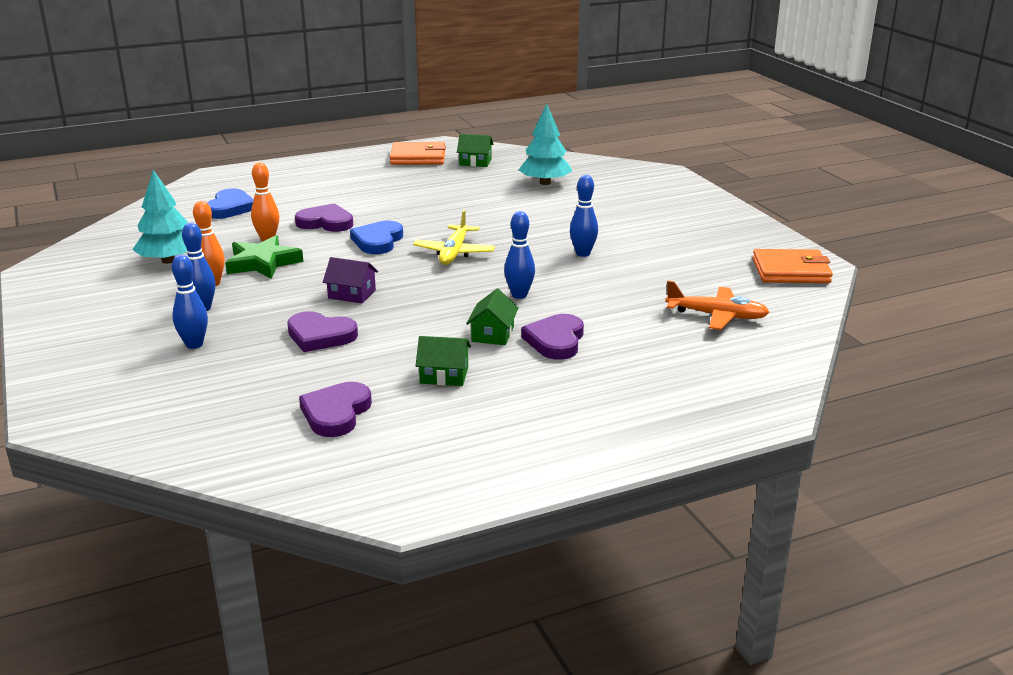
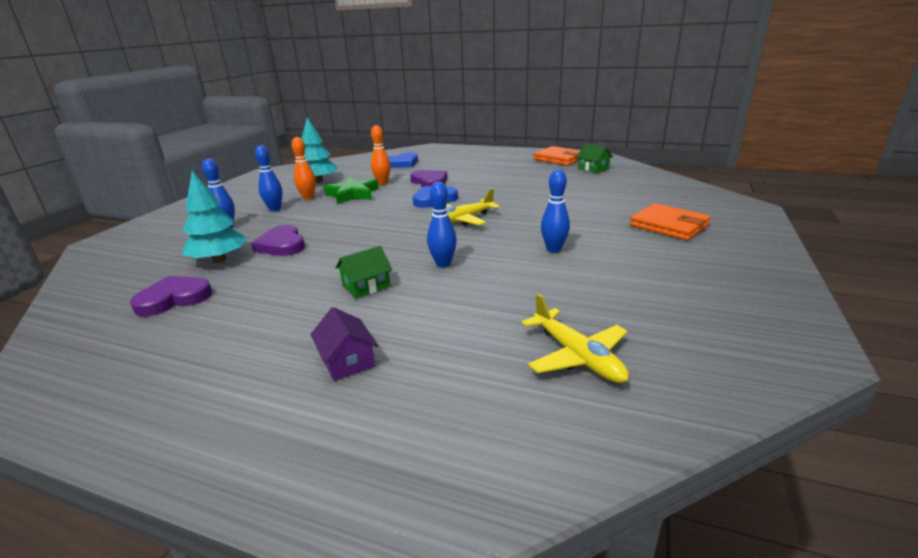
camera: 45 degrees right, 0 degrees up
purple house [323,257,378,304] -> purple house moved to [310,307,378,381]
green house [416,336,471,386] -> none
turquoise tree [519,104,572,185] -> turquoise tree moved to [182,171,248,262]
purple heart [521,314,584,360] -> none
orange plane [665,281,769,330] -> yellow plane [522,294,629,383]
orange wallet [753,249,833,283] -> orange wallet moved to [630,203,711,240]

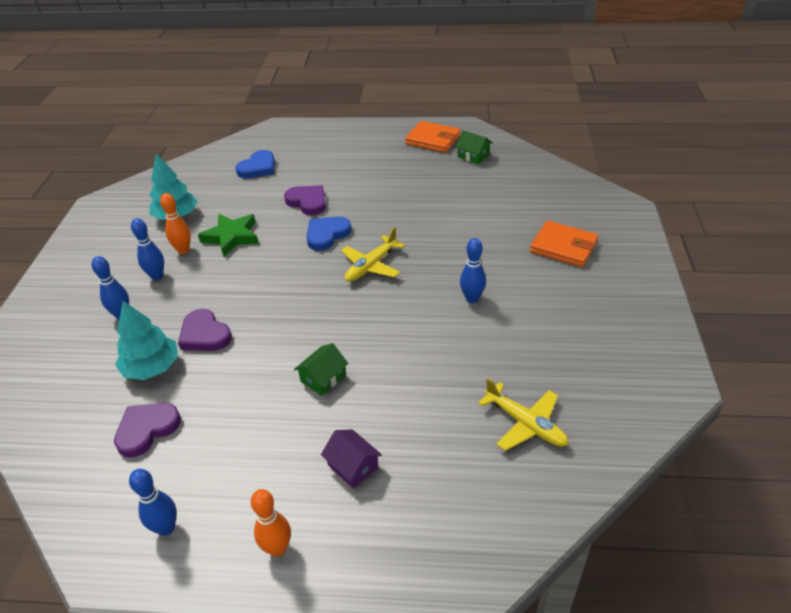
camera: 15 degrees left, 15 degrees up
orange bowling pin [371,125,391,185] -> orange bowling pin moved to [251,489,291,557]
blue bowling pin [427,182,457,268] -> blue bowling pin moved to [129,469,177,536]

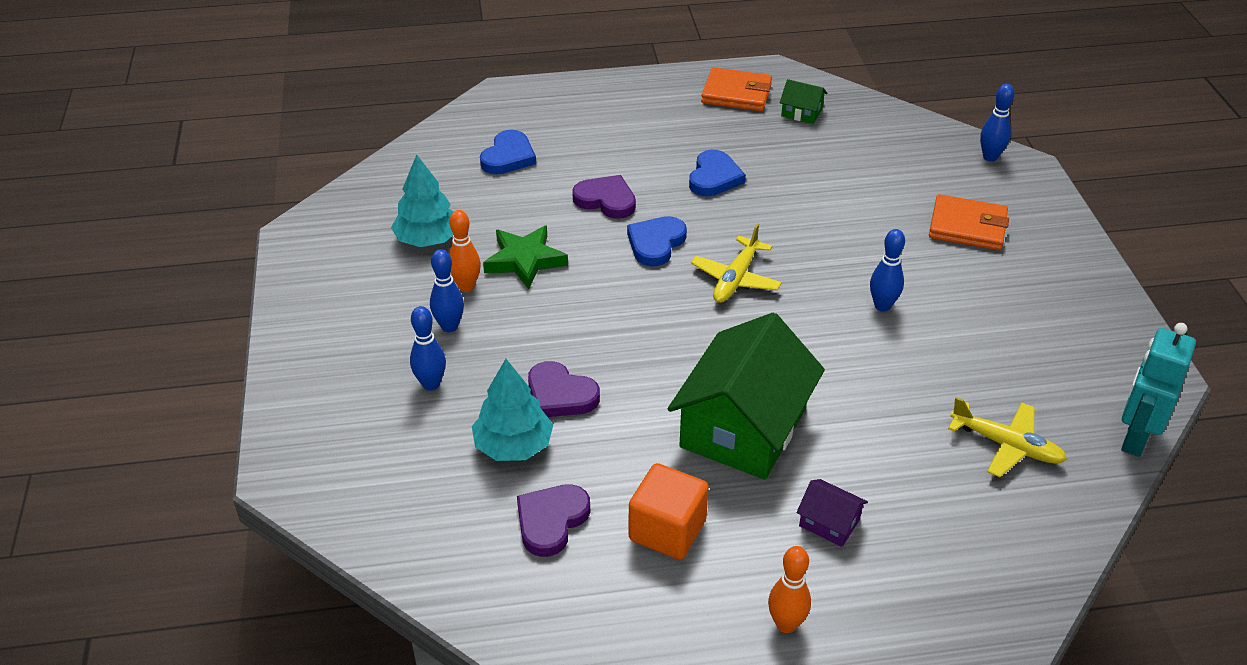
camera: 15 degrees left, 0 degrees up
blue bowling pin [129,469,177,536] -> blue bowling pin moved to [980,84,1015,162]
green house [294,343,348,396] -> green house [668,312,825,480], size x2.41
none -> orange cube [629,463,709,560]
none -> blue heart [689,150,746,197]
none -> turquoise robot [1121,323,1196,457]

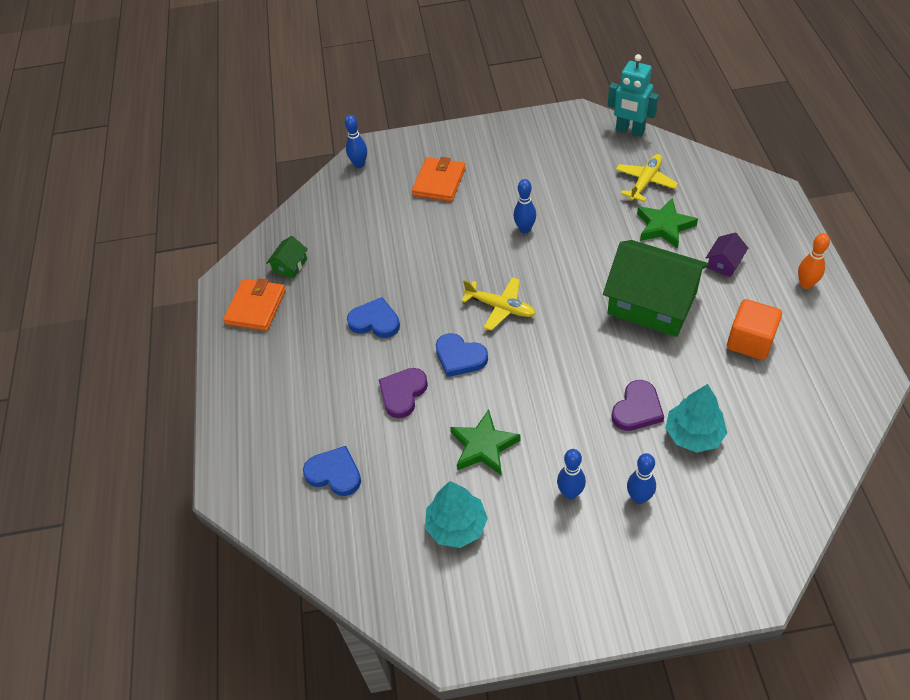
camera: 85 degrees left, 10 degrees up
orange bowling pin [449,210,481,292] -> none
purple heart [517,484,590,557] -> none
none -> green star [637,198,698,249]

